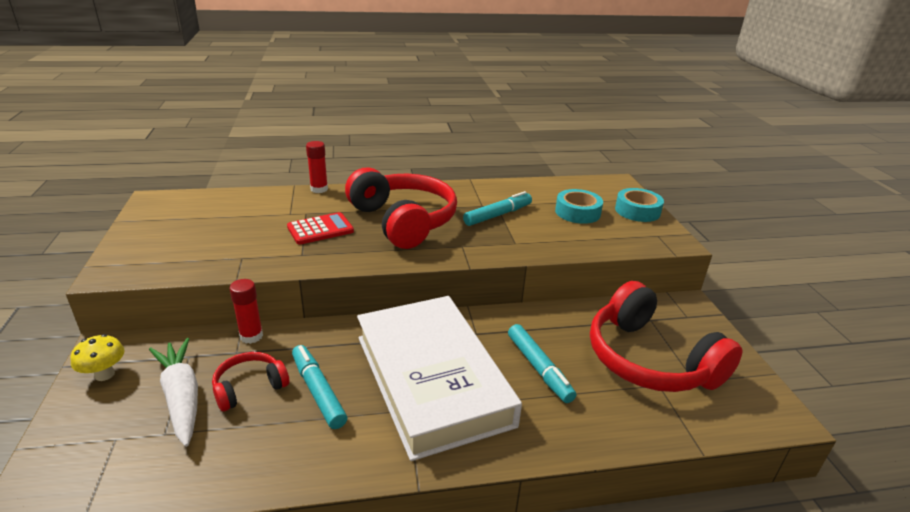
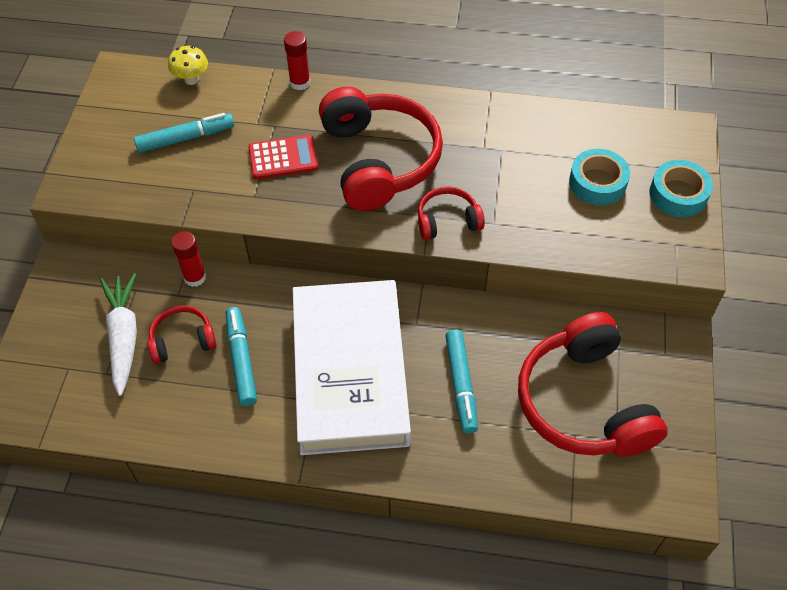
camera: 20 degrees right, 25 degrees up
yellow mushroom [70,334,125,381] -> yellow mushroom moved to [168,46,208,85]
turquoise marker [463,191,532,226] -> turquoise marker moved to [134,113,234,153]
none -> red headphones [418,186,485,240]

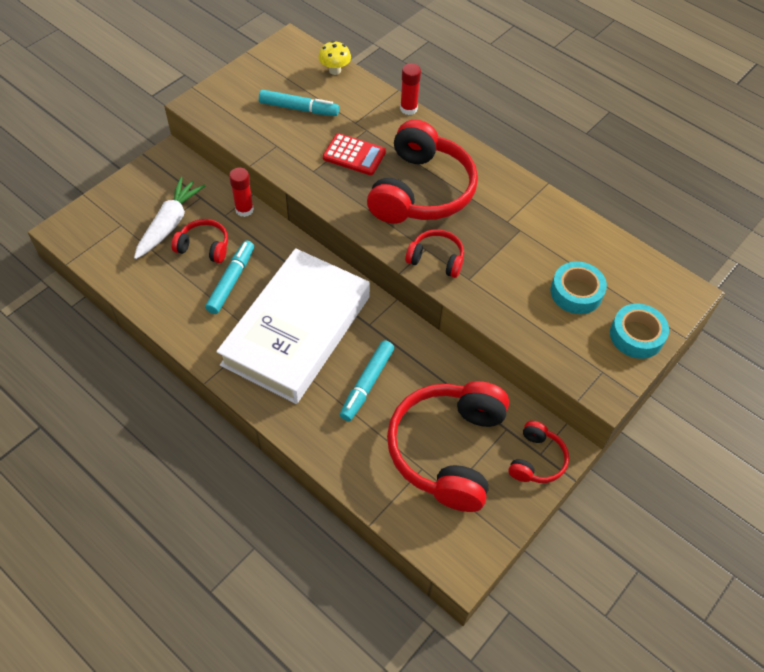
camera: 30 degrees right, 0 degrees up
none -> red headphones [508,421,569,483]

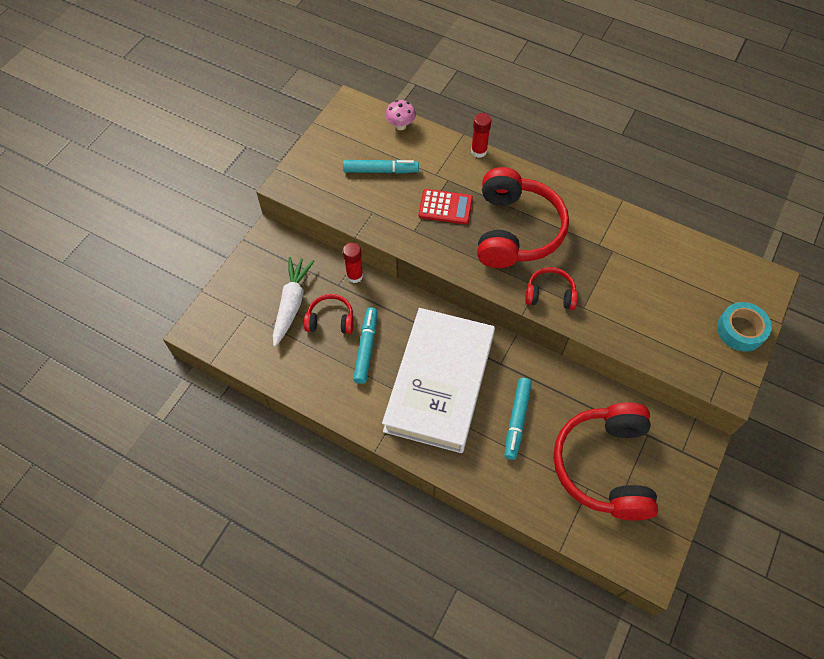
camera: 10 degrees left, 5 degrees up
yellow mushroom [318,41,351,75] -> pink mushroom [385,100,416,130]
red headphones [508,421,569,483] -> none
turquoise tape [551,261,607,314] -> none

